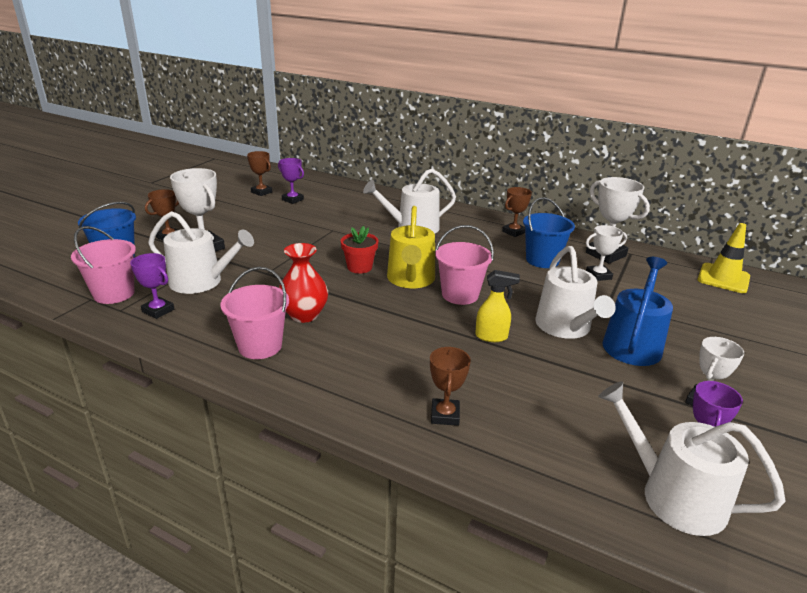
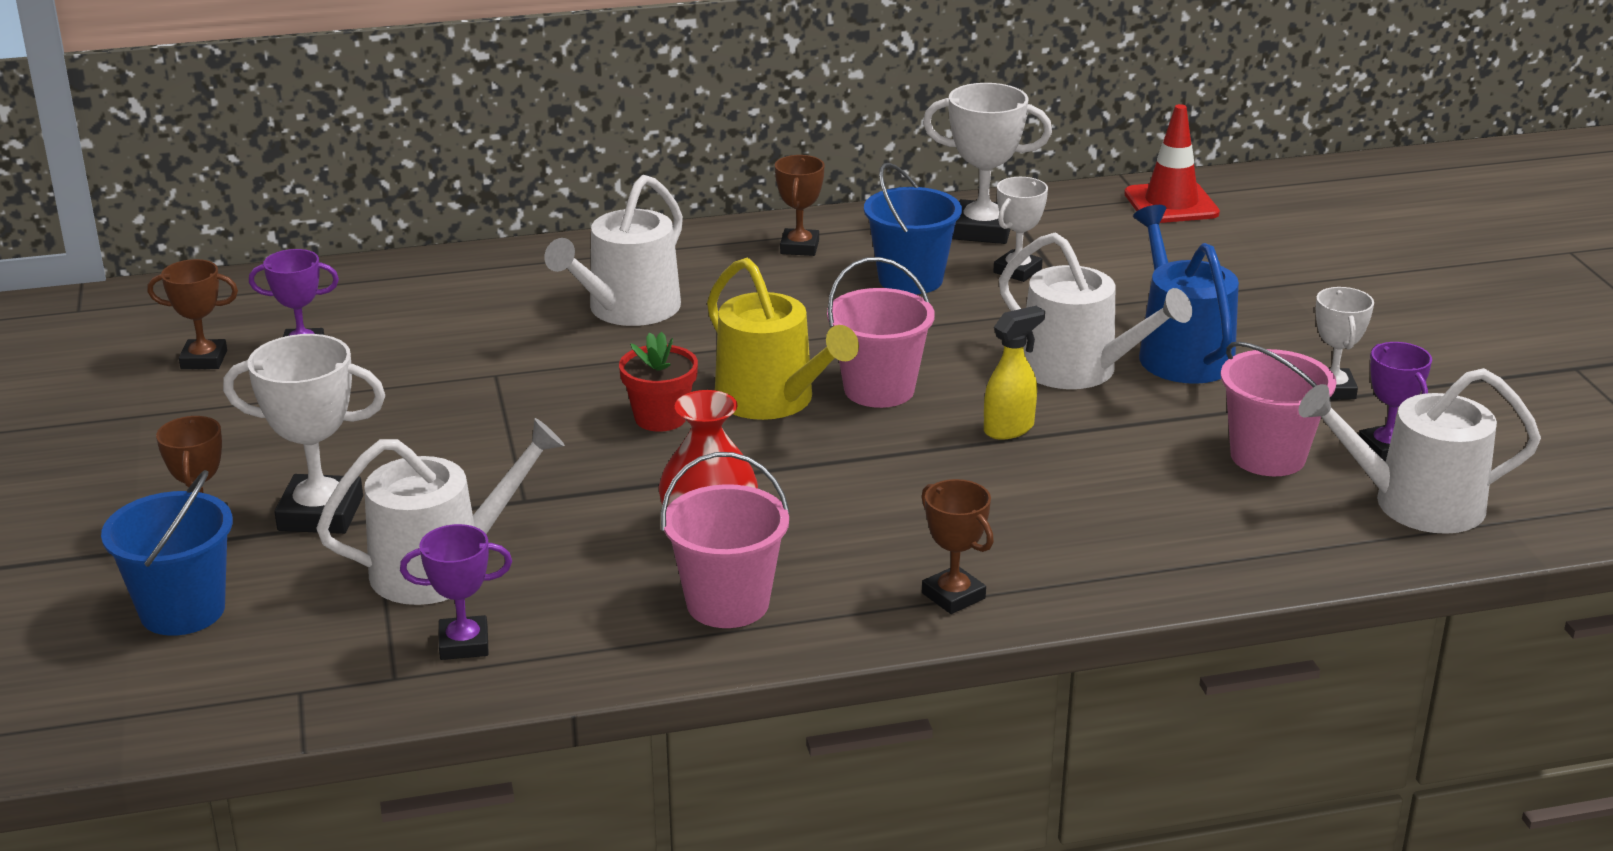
camera: 40 degrees left, 0 degrees up
pink bucket [71,226,136,304] -> pink bucket moved to [1221,341,1337,476]
brown trophy [430,346,471,426] -> brown trophy moved to [922,479,994,614]
yellow traffic cone [698,223,750,293] -> red traffic cone [1124,104,1220,223]

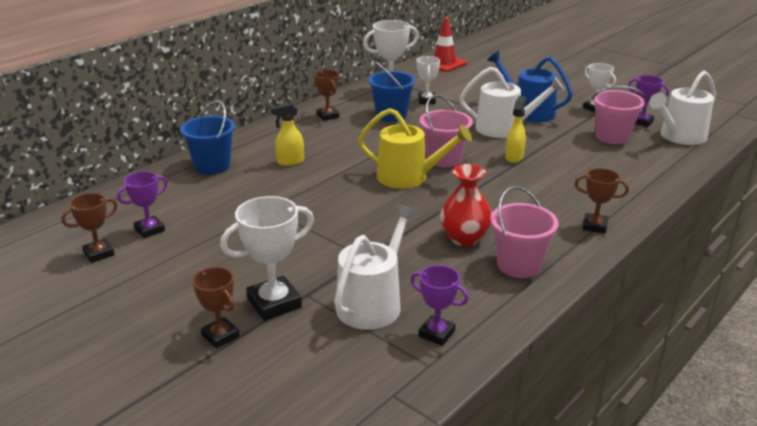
camera: 35 degrees left, 0 degrees up
blue bucket [101,470,233,636] -> blue bucket moved to [180,100,235,175]
purple trophy [400,524,512,660] -> purple trophy turned 75 degrees clockwise [410,265,469,346]
white watering can [544,175,683,326] -> yellow spray bottle [270,103,304,166]
red flower pot [619,332,698,432] -> none

